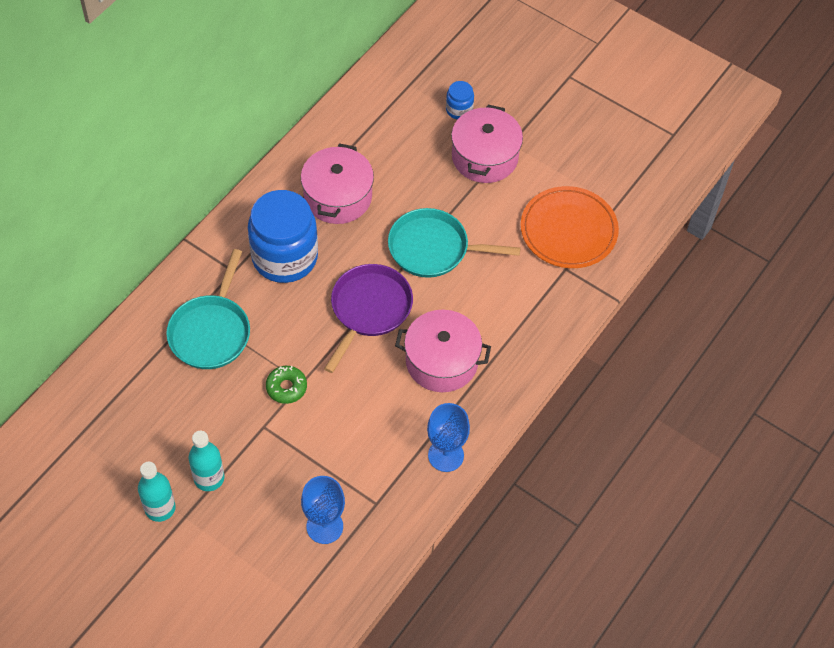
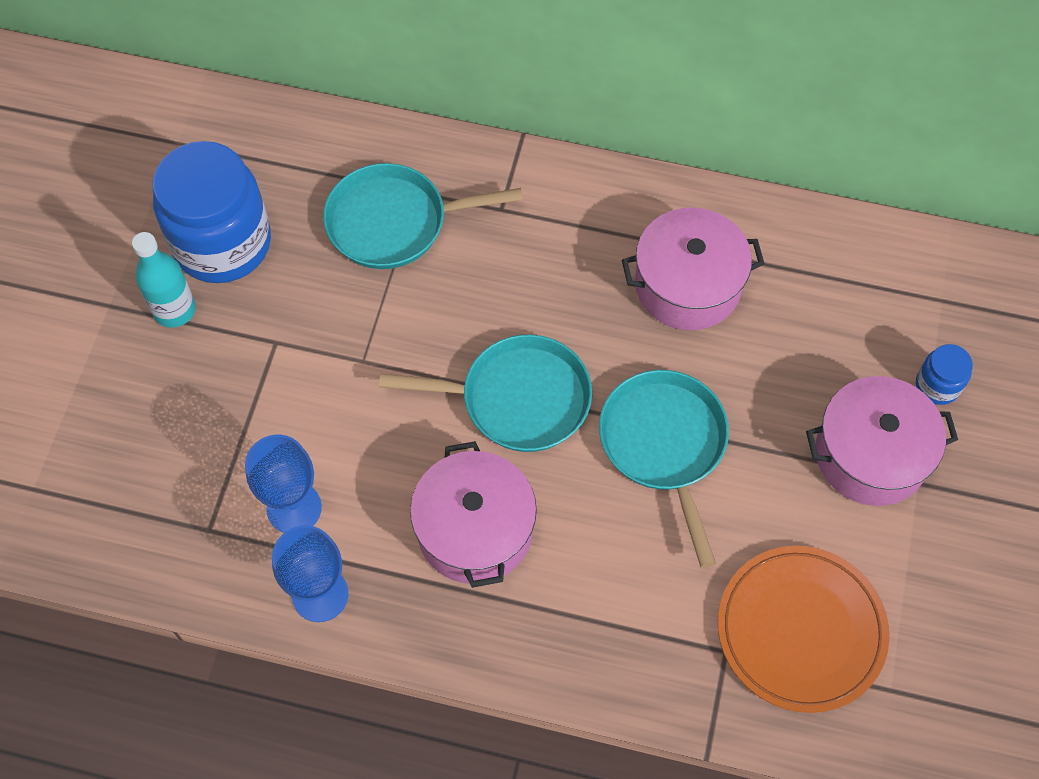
camera: 70 degrees right, 5 degrees up
turquoise bottle [138,462,176,522] -> none
blue jar [248,190,318,283] -> blue jar moved to [153,141,271,283]
green donut [266,366,307,404] -> none
blue goblet [301,476,345,544] -> blue goblet moved to [245,435,322,533]
purple pan [324,264,413,373] -> turquoise pan [379,334,592,452]

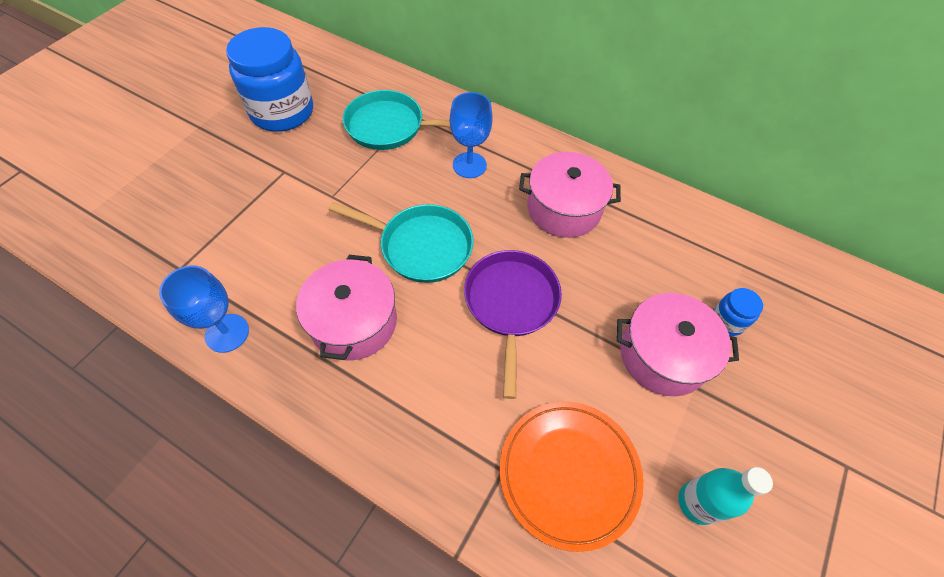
camera: 15 degrees right, 5 degrees down
turquoise bottle [132,232,196,328] -> turquoise bottle moved to [678,467,773,525]
blue goblet [245,435,322,533] -> blue goblet moved to [450,92,493,178]
turquoise pan [599,370,729,568] -> purple pan [464,250,562,399]

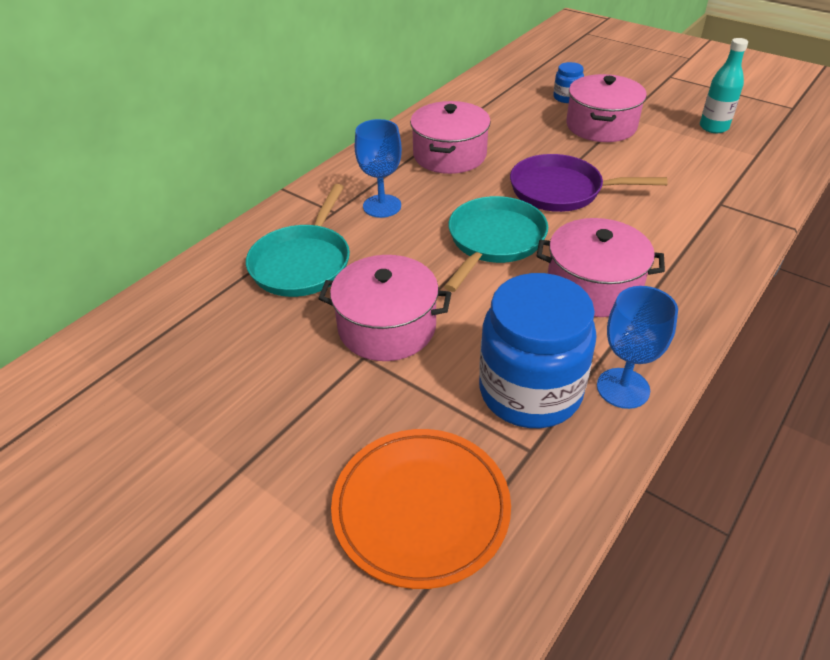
camera: 80 degrees left, 15 degrees down
blue jar [226,27,313,132] -> blue jar moved to [479,273,597,428]
orange plate [499,401,644,552] -> orange plate moved to [331,429,511,589]
none -> pink pot [318,255,451,361]

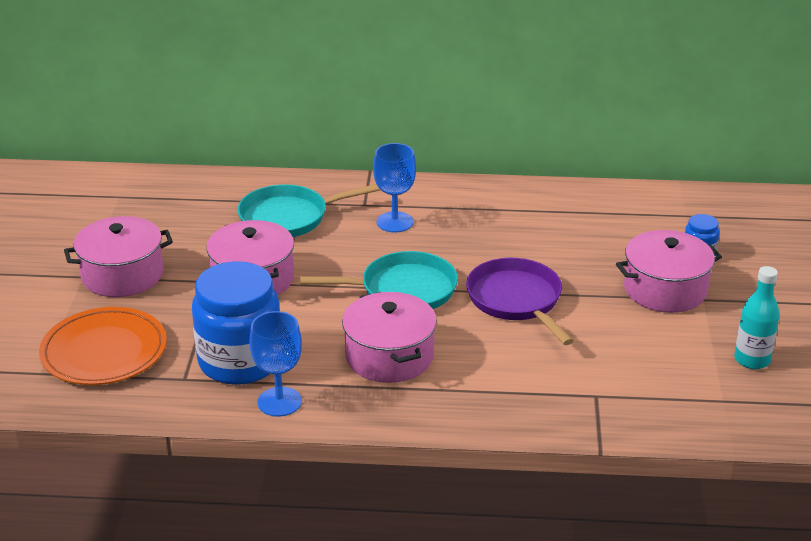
camera: 55 degrees right, 10 degrees down
pink pot [410,101,491,174] -> pink pot moved to [64,216,173,297]

